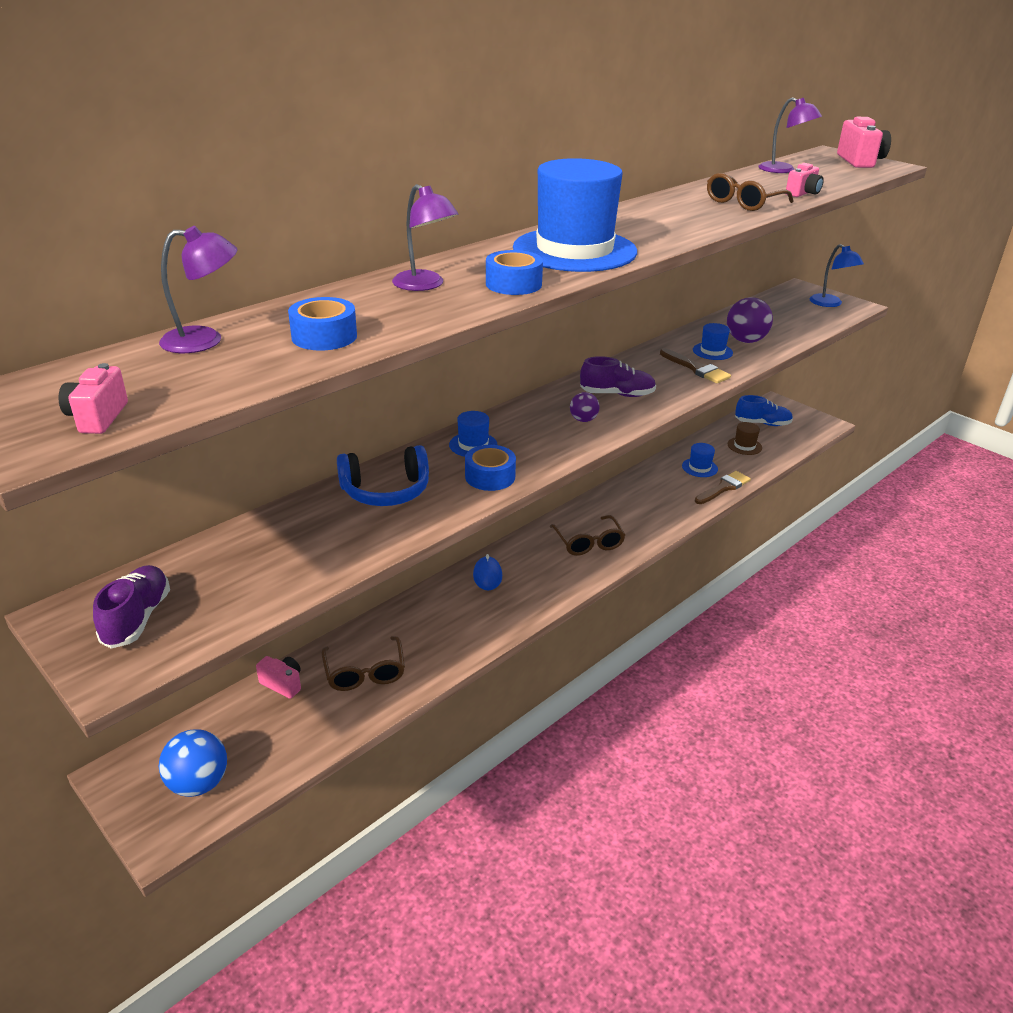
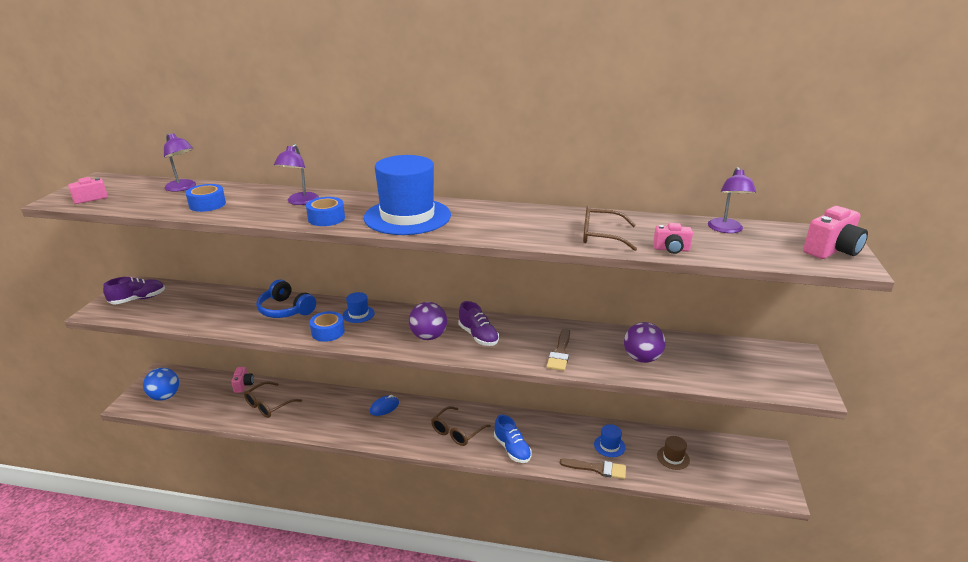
camera: 55 degrees right, 5 degrees down
purple ball [570,392,600,422] -> purple ball [409,302,447,340], size x1.78
blue hat [693,323,733,360] -> none
blue shoe [735,395,793,426] -> blue shoe moved to [494,415,532,463]
blue lamp [809,244,864,307] -> none

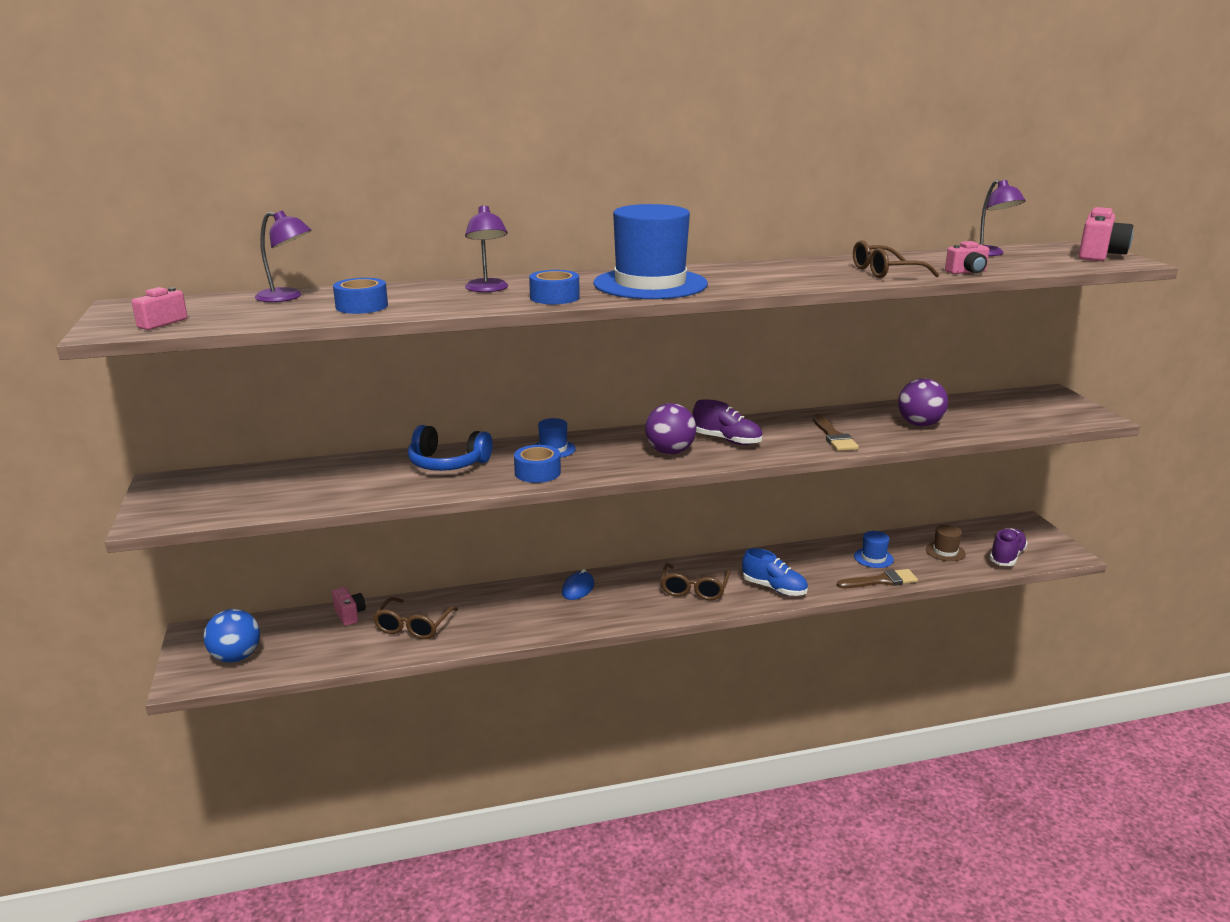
camera: 25 degrees left, 5 degrees down
purple shoe [103,277,165,304] -> purple shoe moved to [989,528,1028,566]

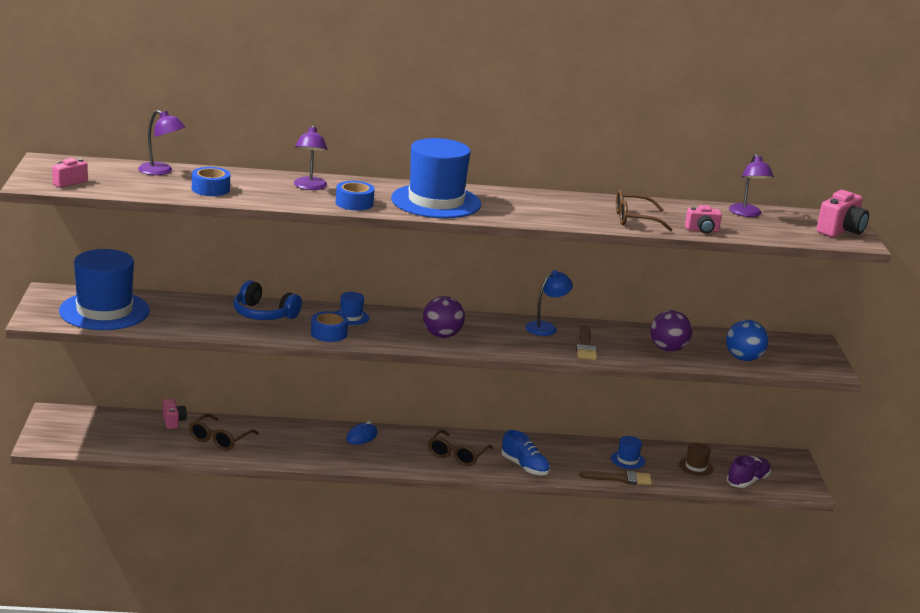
camera: 10 degrees right, 0 degrees up
blue ball [204,609,260,662] -> blue ball moved to [726,320,768,361]
purple shoe [692,399,763,445] -> none
none -> blue hat [59,249,150,330]
none -> blue lamp [525,270,573,336]

